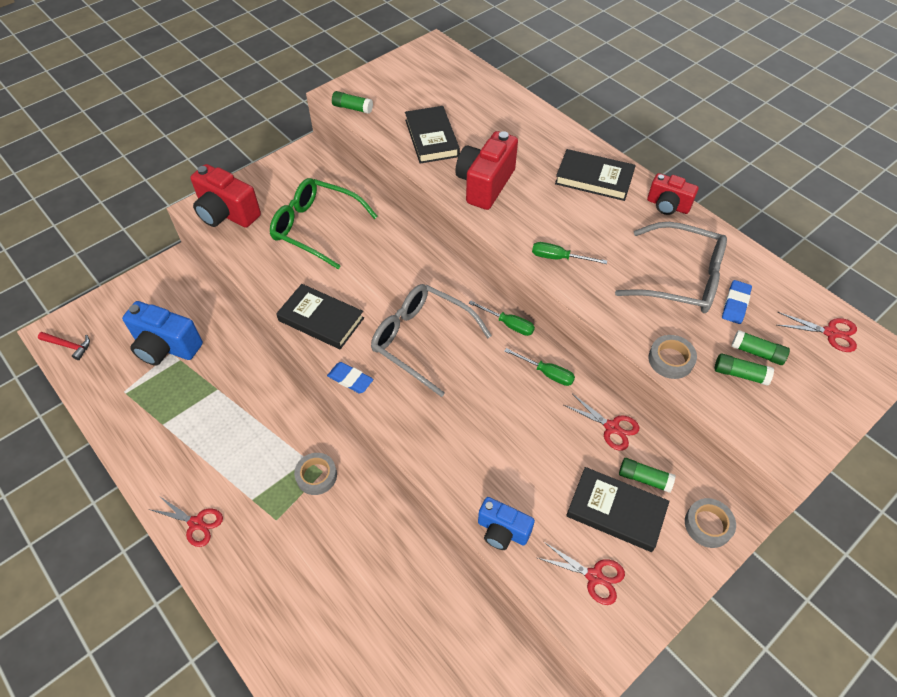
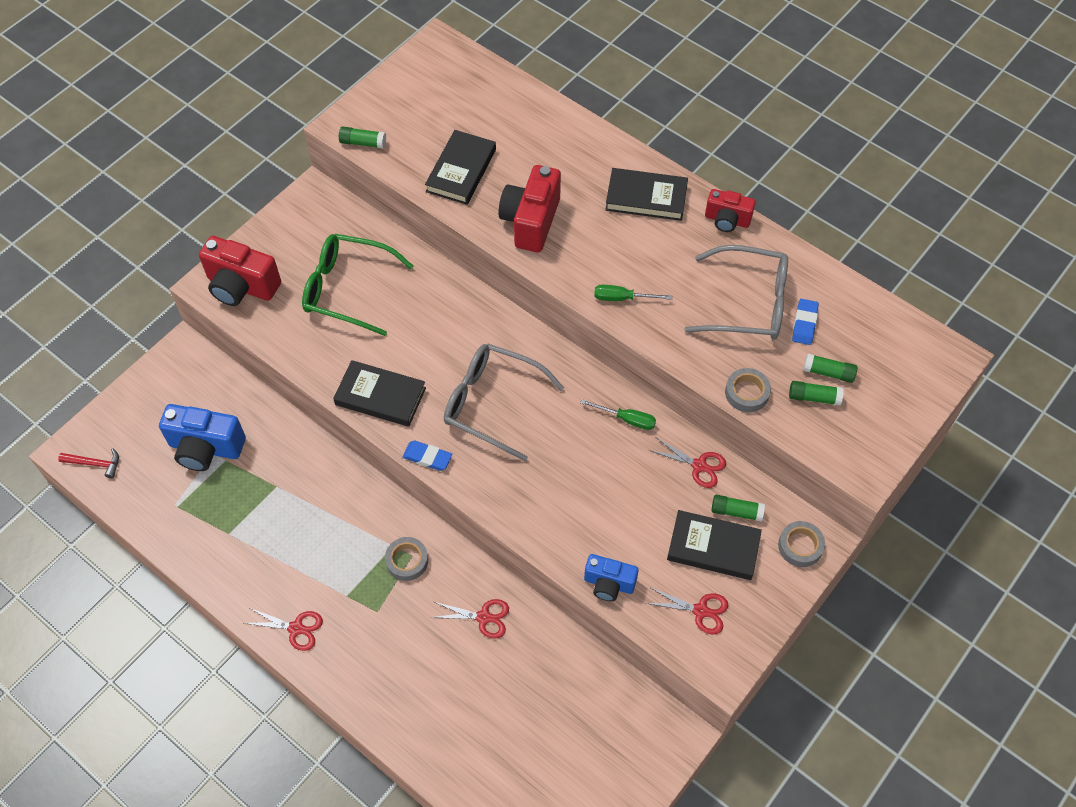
camera: 10 degrees left, 5 degrees up
black book [405,106,460,164] -> black book turned 45 degrees clockwise [425,130,496,205]
green screwdriver [469,300,535,336] -> none
red scissors [777,312,857,352] -> red scissors moved to [430,599,509,639]

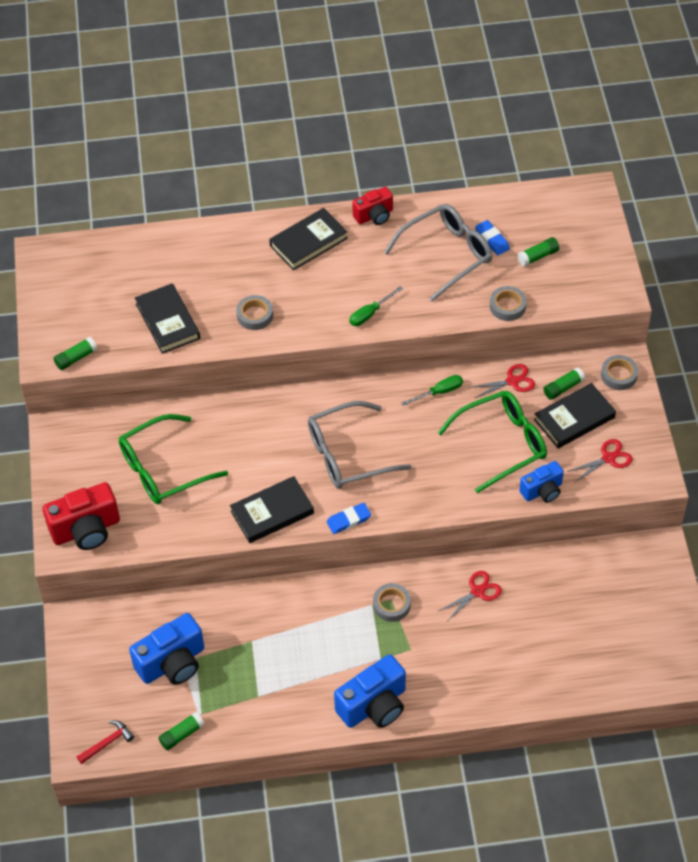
camera: 45 degrees left, 5 degrees down
red scissors [245,608,323,651] -> blue camera [334,654,406,728]
red camera [498,165,561,252] -> grey tape [236,295,273,330]
green glue stick [789,381,844,406] -> green glue stick moved to [158,712,204,750]
none -> green glasses [438,391,547,493]

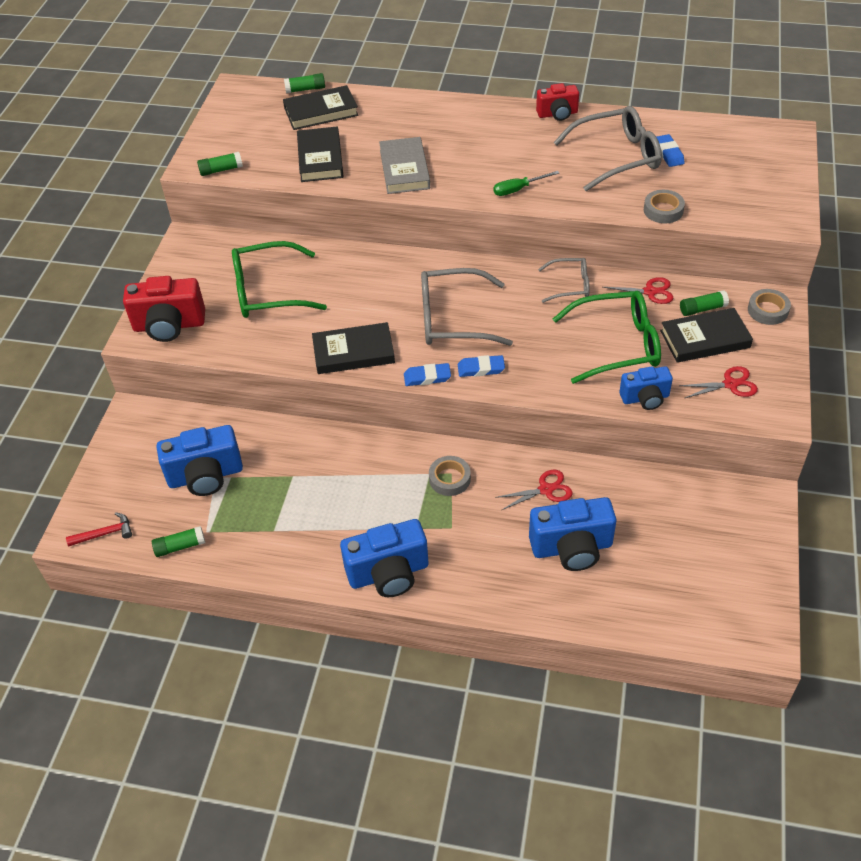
camera: 20 degrees right, 5 degrees down
grey tape [236,295,273,330] -> grey book [379,137,430,194]
black book [269,208,348,270] -> black book moved to [283,85,359,130]
green screwdriver [402,375,463,406] -> grey glasses [538,258,590,303]
green glue stick [517,237,559,267] -> green glue stick moved to [284,73,325,94]
none -> blue eraser [458,355,505,377]
none -> blue camera [529,497,616,571]

